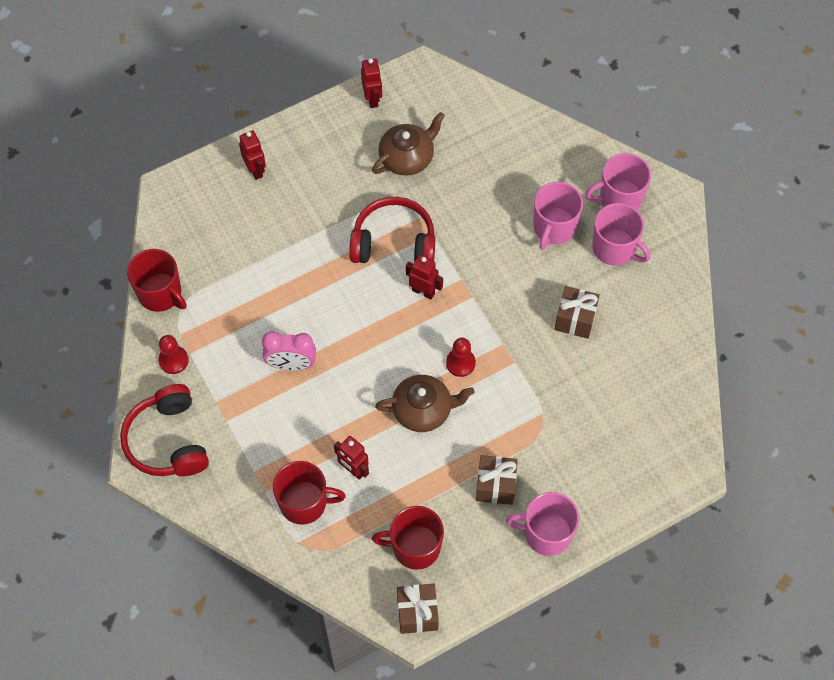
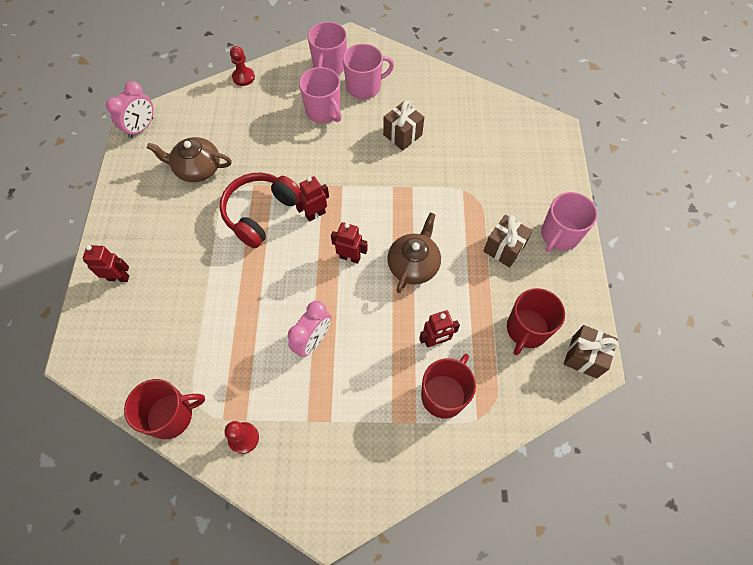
camera: 60 degrees left, 0 degrees up
red headphones [120,384,209,476] -> none
red robot [361,58,382,108] -> red robot moved to [331,222,368,264]
brown teapot [372,112,445,176] -> brown teapot turned 75 degrees counterclockwise [147,137,232,182]
red pawn [446,338,476,377] -> red pawn moved to [230,46,255,86]
none -> pink clock [106,81,154,138]

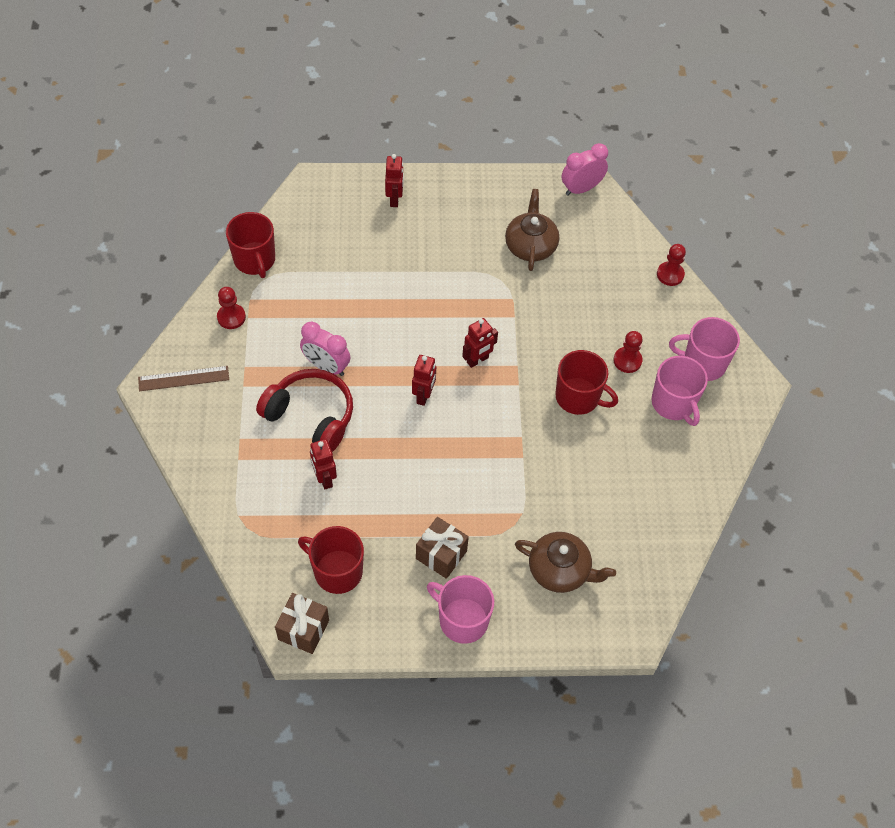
camera: 85 degrees right, 5 degrees down
pink clock [106,81,154,138] -> pink clock turned 120 degrees clockwise [562,143,608,196]
red headphones [220,173,301,248] -> red headphones moved to [256,369,353,452]
red robot [295,176,329,222] -> red robot turned 90 degrees clockwise [462,318,498,368]
pink mug [299,67,342,123] -> red pawn [613,331,643,373]
brown gift [383,101,424,151] -> none
brown teapot [387,212,441,293] -> brown teapot moved to [515,532,616,593]
red mug [421,354,476,418] -> red mug moved to [555,350,618,415]
none -> brown ruler [138,366,229,391]

